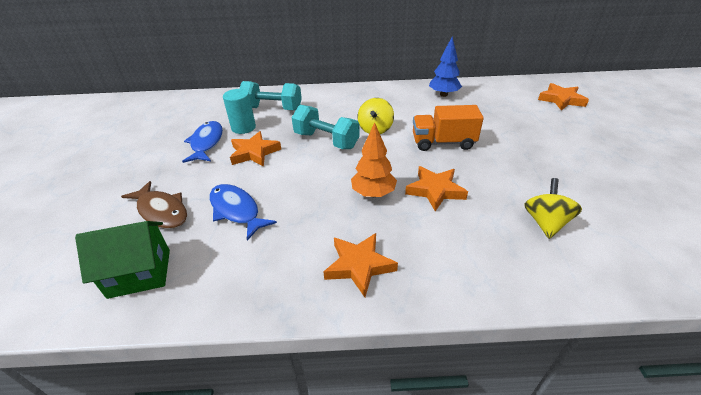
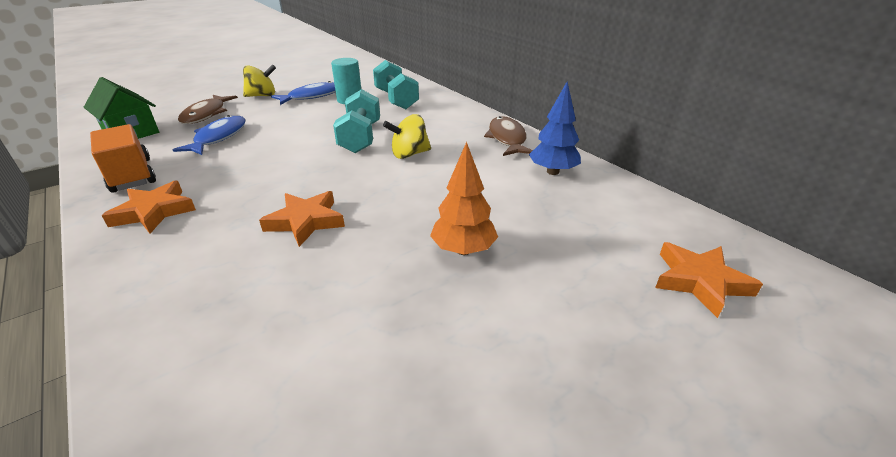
camera: 55 degrees right, 5 degrees down
orange star [230,131,281,166] -> none
orange tree [351,123,397,197] -> orange tree moved to [430,142,498,255]
orange truck [413,105,484,151] -> orange truck moved to [90,124,156,193]
yellow spinning top [524,178,582,239] -> yellow spinning top moved to [243,65,276,97]
none -> brown fish [484,116,533,156]

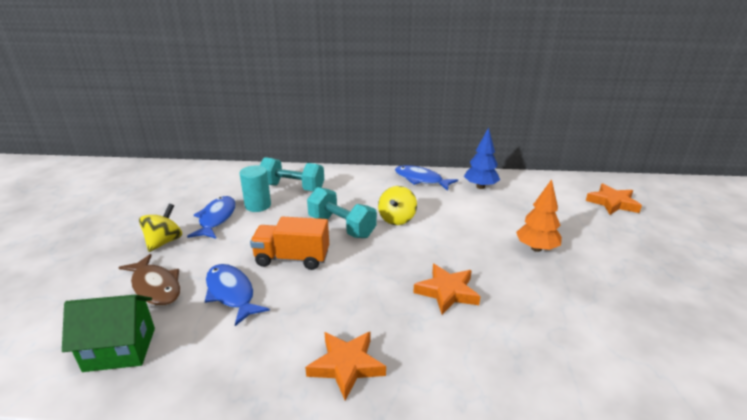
camera: 50 degrees left, 5 degrees down
orange truck [90,124,156,193] -> orange truck moved to [250,216,329,270]
brown fish [484,116,533,156] -> blue fish [395,165,458,191]

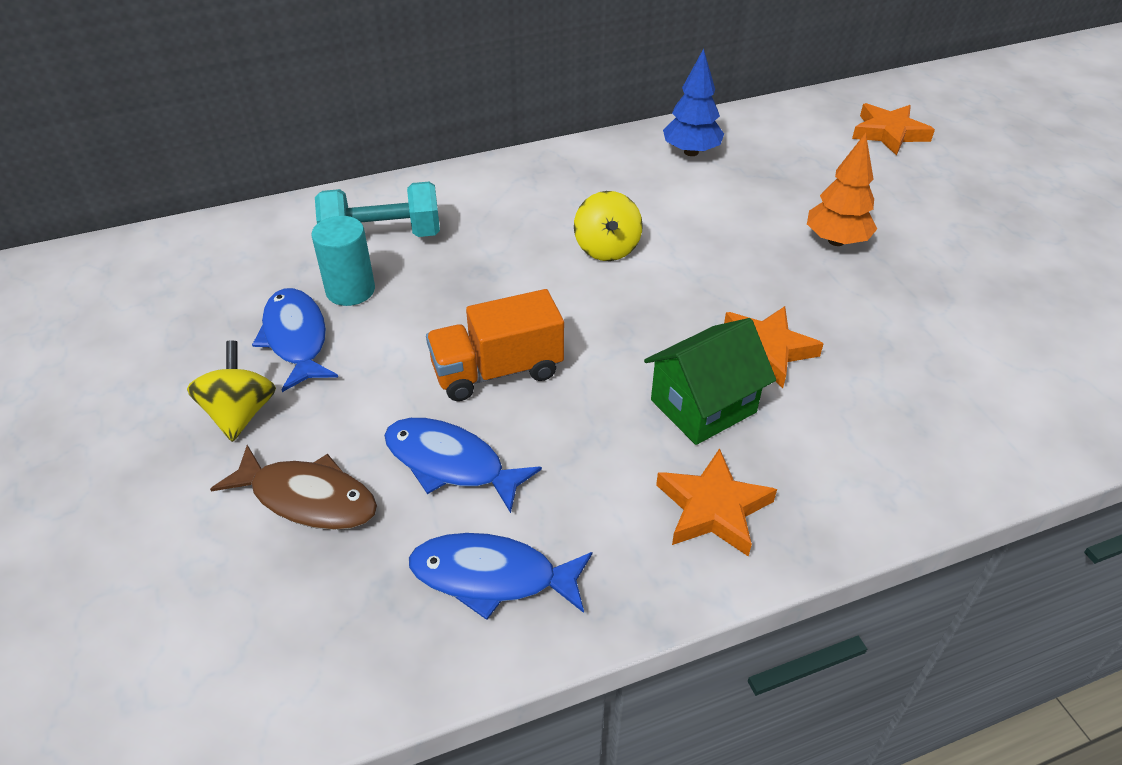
camera: 25 degrees left, 15 degrees up
green house [62,295,155,372] -> green house moved to [644,318,776,445]
turquoise dumbbell [307,187,377,238] -> none
blue fish [395,165,458,191] -> blue fish moved to [409,533,592,620]

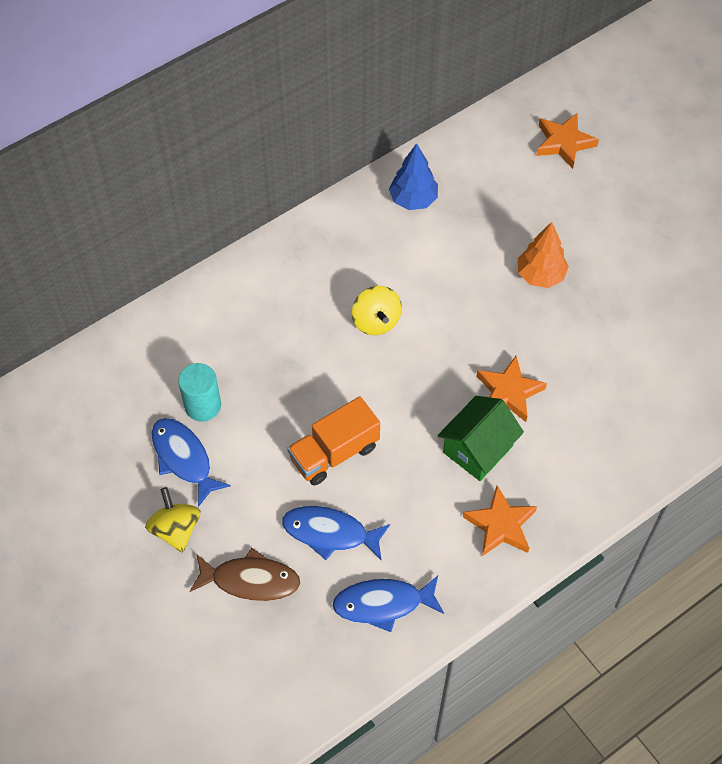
camera: 15 degrees left, 15 degrees up
turquoise dumbbell [315,182,440,237] -> none

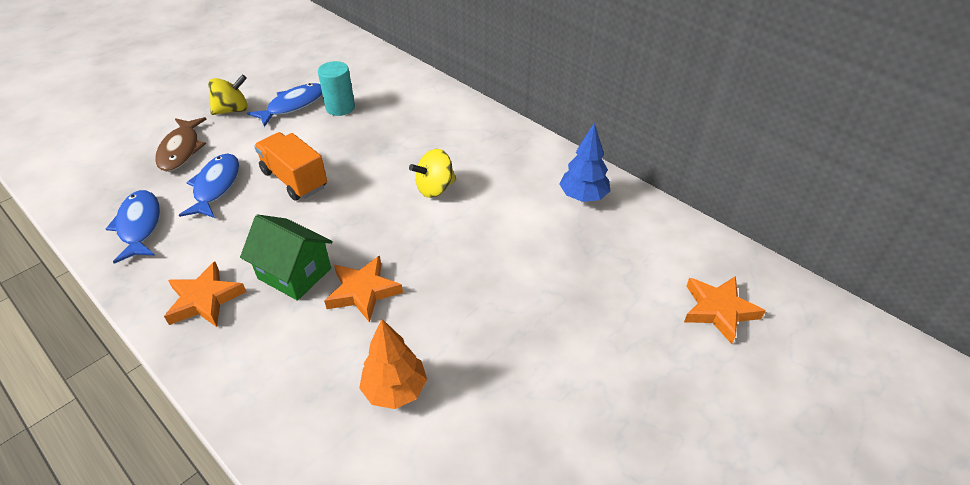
camera: 80 degrees right, 15 degrees down
orange tree [518,222,569,288] -> orange tree moved to [359,319,427,409]

